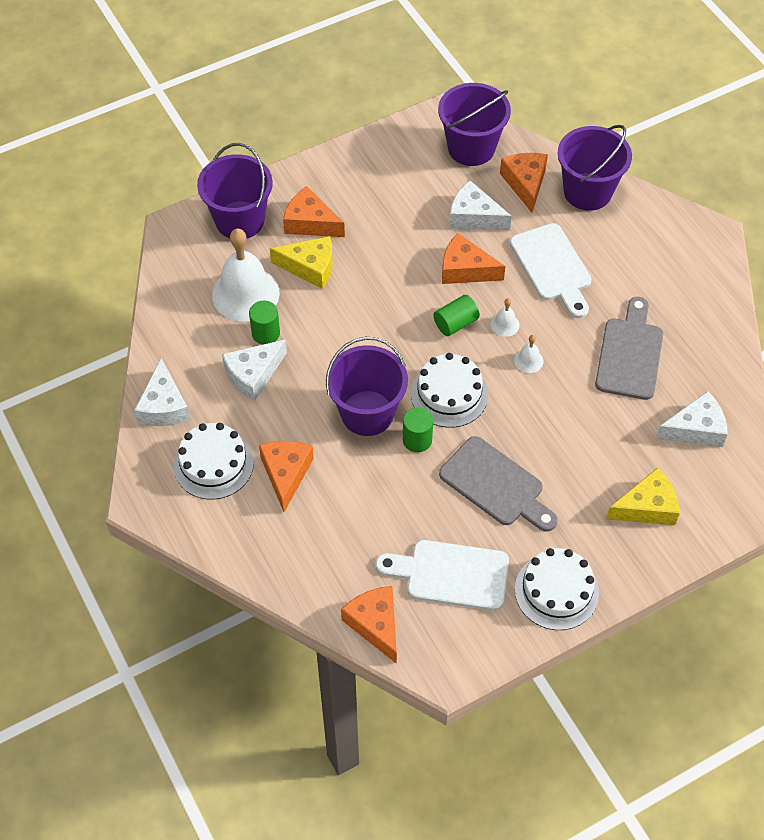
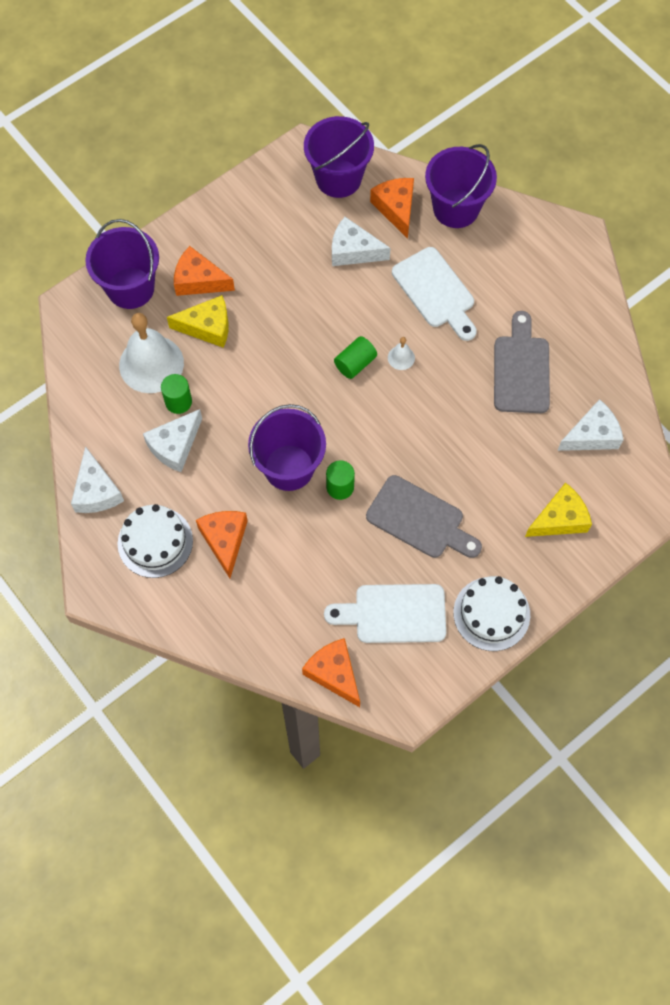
camera: 10 degrees left, 10 degrees up
white cake [411,353,488,428] -> none
orange cheese [442,233,505,284] -> none
white bell [514,335,544,373] -> none

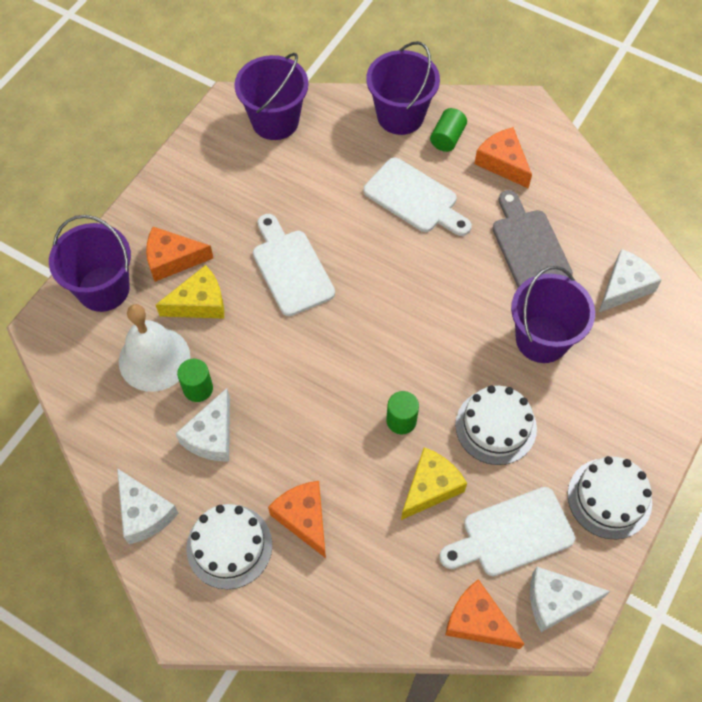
camera: 20 degrees left, 5 degrees down
purple bucket [248,404,326,491] -> purple bucket moved to [511,266,595,363]
white cheese [332,217,391,266] -> white cheese moved to [530,567,610,632]
green cylinder [334,336,377,379] -> green cylinder moved to [430,108,467,152]
grey cutting board [366,475,482,558] -> white cake [455,386,537,465]
orange cheese [370,178,414,239] -> orange cheese moved to [474,127,532,189]
white bell [388,337,415,370] -> none
yellow cheese [525,482,592,537] -> yellow cheese moved to [401,447,467,520]
none -> white cutting board [253,214,335,316]

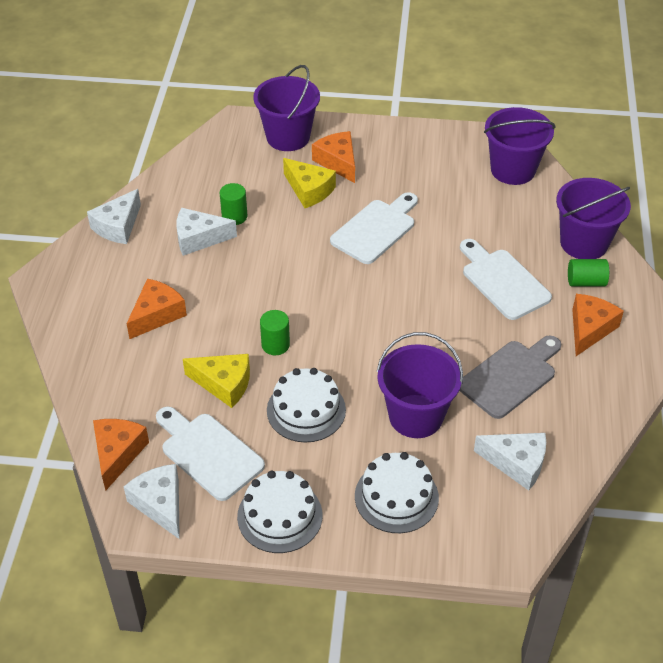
camera: 65 degrees right, 15 degrees down
white bell [119,304,190,392] -> none
white cake [186,504,272,589] -> white cake moved to [355,452,439,533]
white cutting board [364,157,471,236] -> white cutting board turned 135 degrees clockwise [460,239,552,320]

